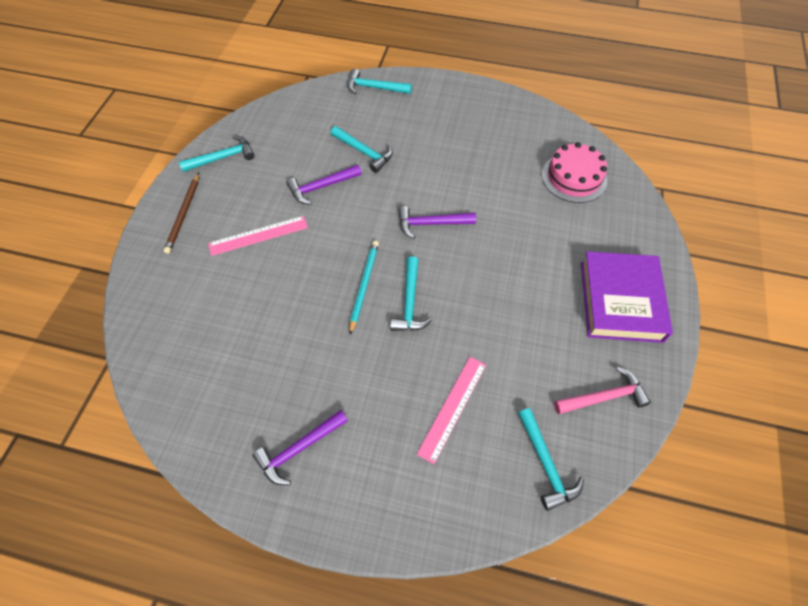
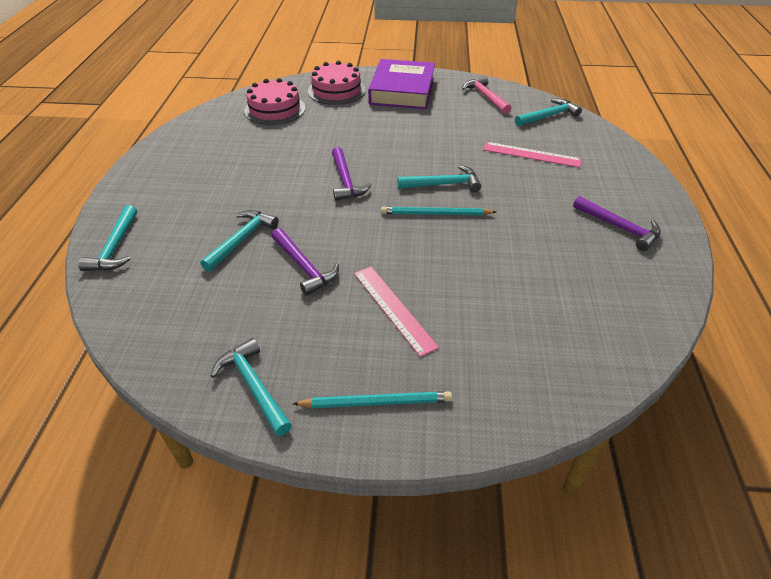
camera: 100 degrees left, 15 degrees down
brown pencil [164,173,199,254] -> turquoise pencil [293,391,452,408]
purple book [581,251,673,343] -> purple book turned 75 degrees counterclockwise [368,59,435,109]
none -> pink cake [308,61,366,105]

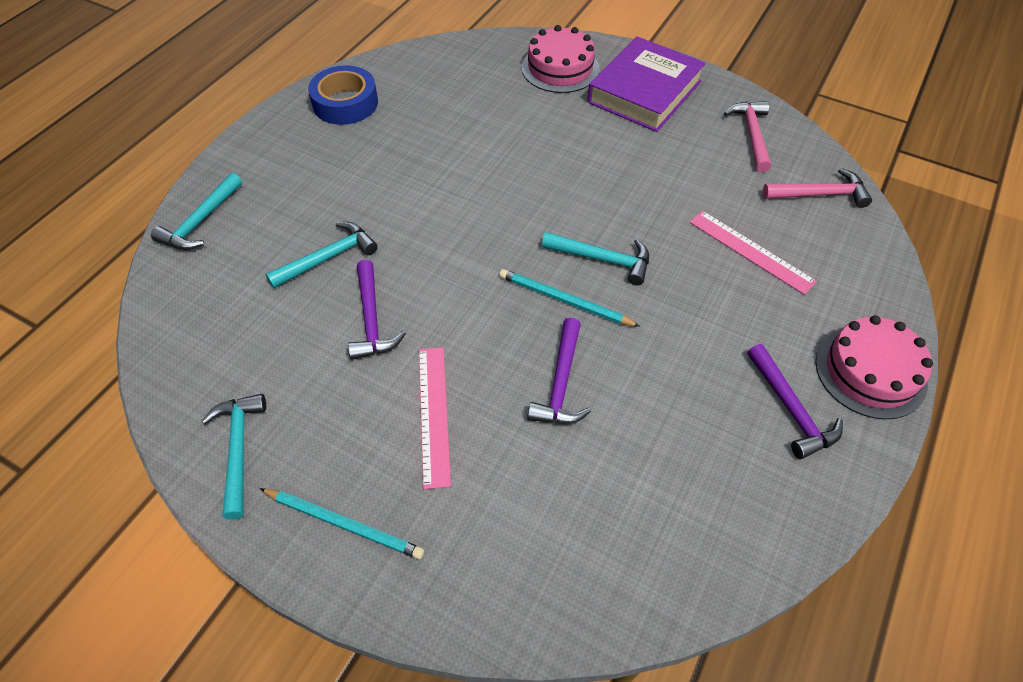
camera: 25 degrees right, 10 degrees up
pink cake [244,78,305,125] -> pink cake moved to [816,315,933,420]
purple hammer [332,147,372,201] -> purple hammer moved to [527,318,591,424]
turquoise hammer [515,99,582,126] -> pink hammer [763,168,872,208]
none -> blue tape [308,65,378,125]

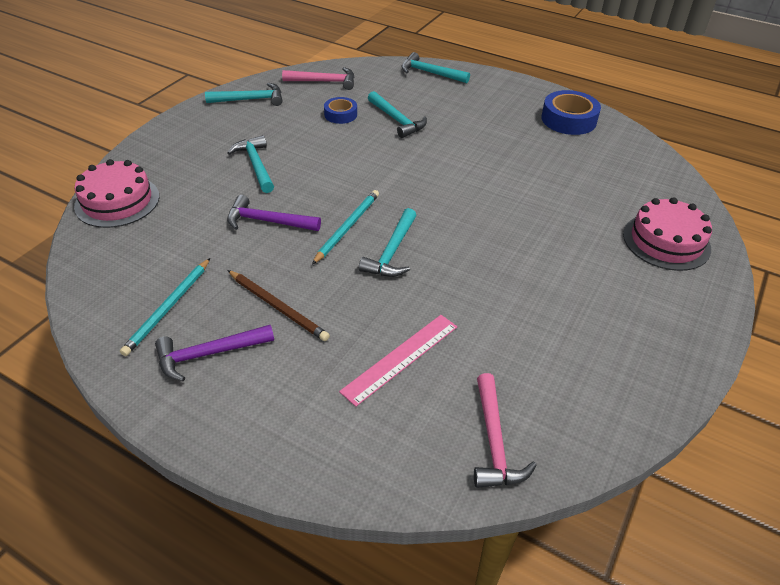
camera: 90 degrees right, 10 degrees down
turquoise pencil [260,488,424,559] -> turquoise pencil moved to [120,258,210,356]
purple hammer [348,260,406,360] -> none
pink ruler [419,347,451,489] -> turquoise hammer [227,135,274,193]
purple book [587,36,706,132] -> none
pink hammer [724,101,771,172] -> pink hammer moved to [282,67,354,90]
pink cake [816,315,933,420] -> pink cake moved to [74,159,159,228]
none -> brown pencil [227,270,330,341]
none -> blue tape [324,97,357,124]

